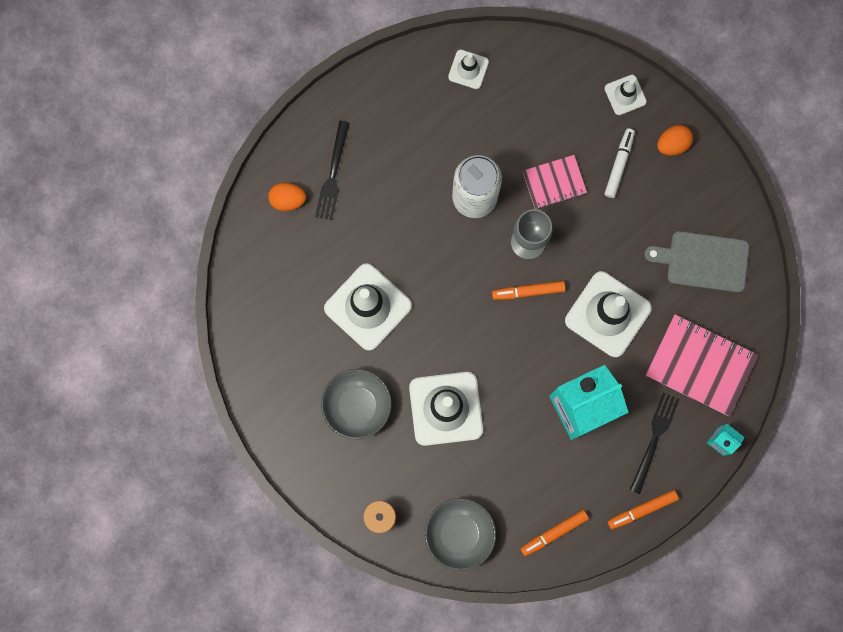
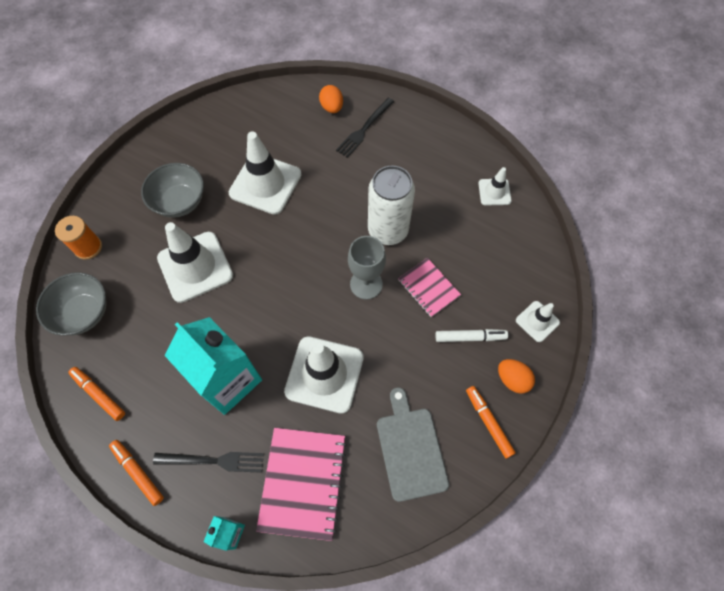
camera: 70 degrees right, 15 degrees down
black fork [315,121,349,220] -> black fork turned 45 degrees counterclockwise [336,98,394,158]
orange marker [492,281,566,300] -> orange marker moved to [466,386,516,458]

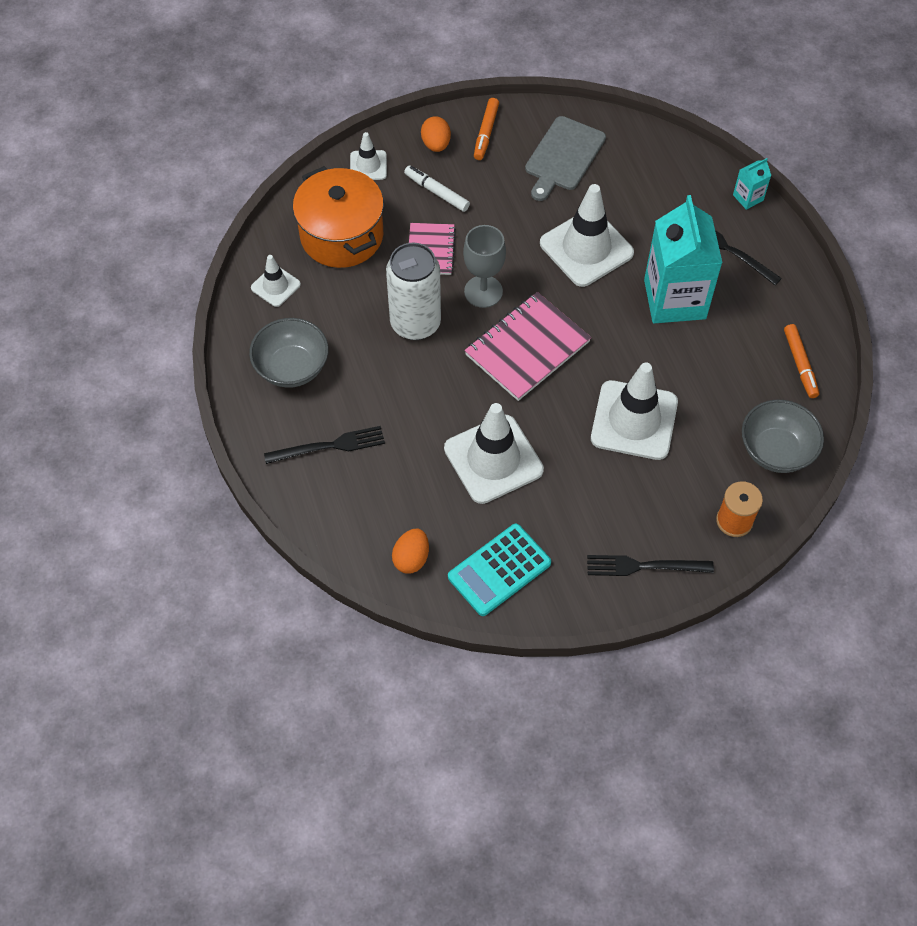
camera: 140 degrees left, 5 degrees down
orange marker [109,440,164,506] -> none
grey bowl [141,163,204,218] -> grey bowl moved to [249,318,329,388]
pink notebook [256,428,347,541] -> pink notebook moved to [464,292,591,401]
orange egg [319,85,343,113] -> orange egg moved to [392,529,429,574]
none -> orange pot [293,166,384,268]
none -> turquoise calculator [448,524,551,616]
none -> black fork [587,555,714,576]

